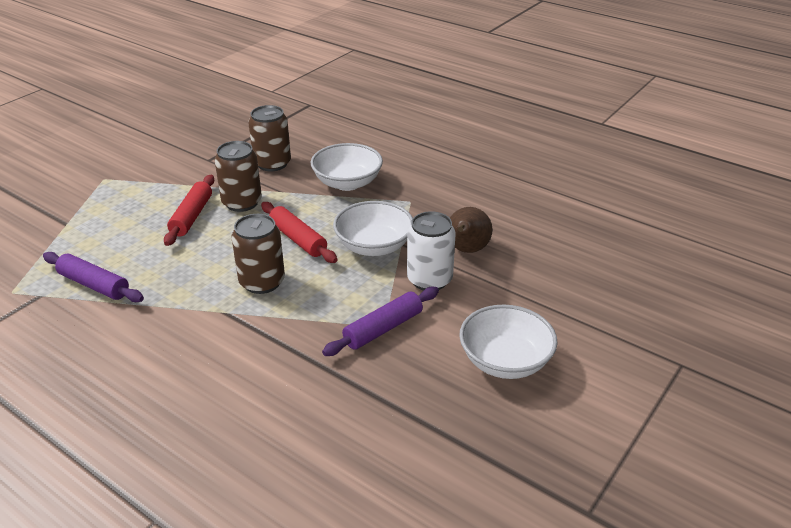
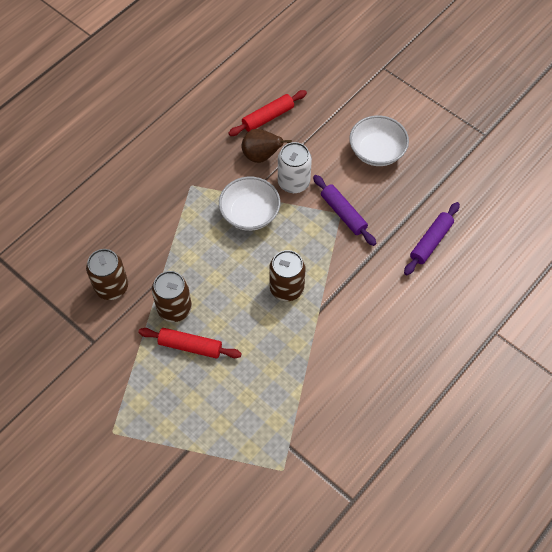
camera: 85 degrees left, 25 degrees up
purple rolling pin [43,252,144,302] -> purple rolling pin moved to [404,202,460,275]
red rolling pin [261,202,337,263] -> red rolling pin moved to [228,90,307,136]
white bowl [311,143,383,191] -> none

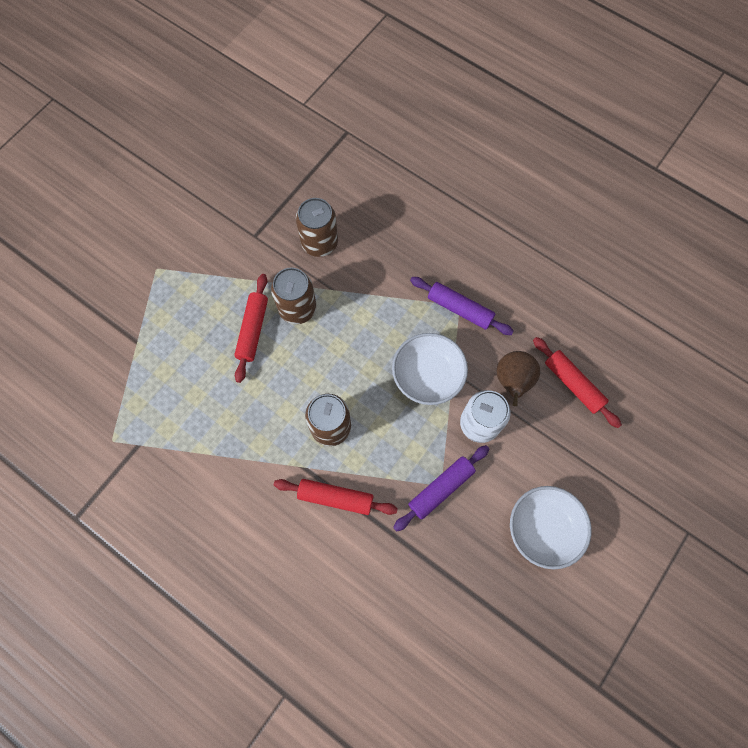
camera: 85 degrees right, 10 degrees up
purple rolling pin [404,202,460,275] -> purple rolling pin moved to [410,277,514,335]
none -> red rolling pin [274,479,398,515]

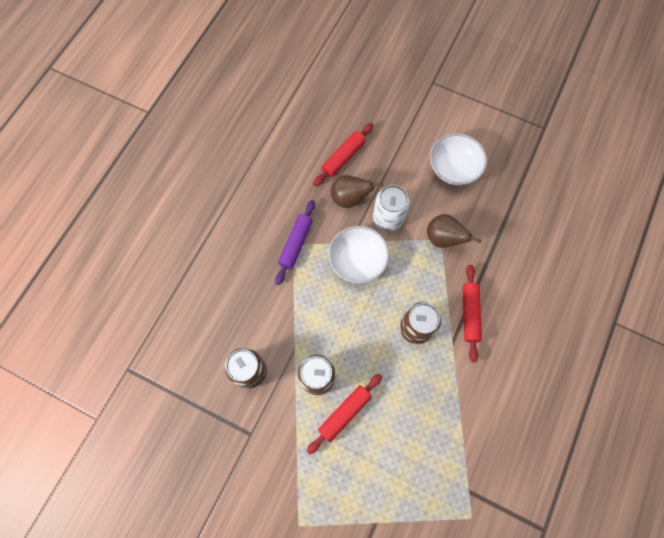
camera: 100 degrees left, 0 degrees up
red rolling pin [234,274,268,383] -> red rolling pin turned 45 degrees counterclockwise [307,374,382,454]
purple rolling pin [393,445,489,532] -> brown pear [427,214,481,248]

